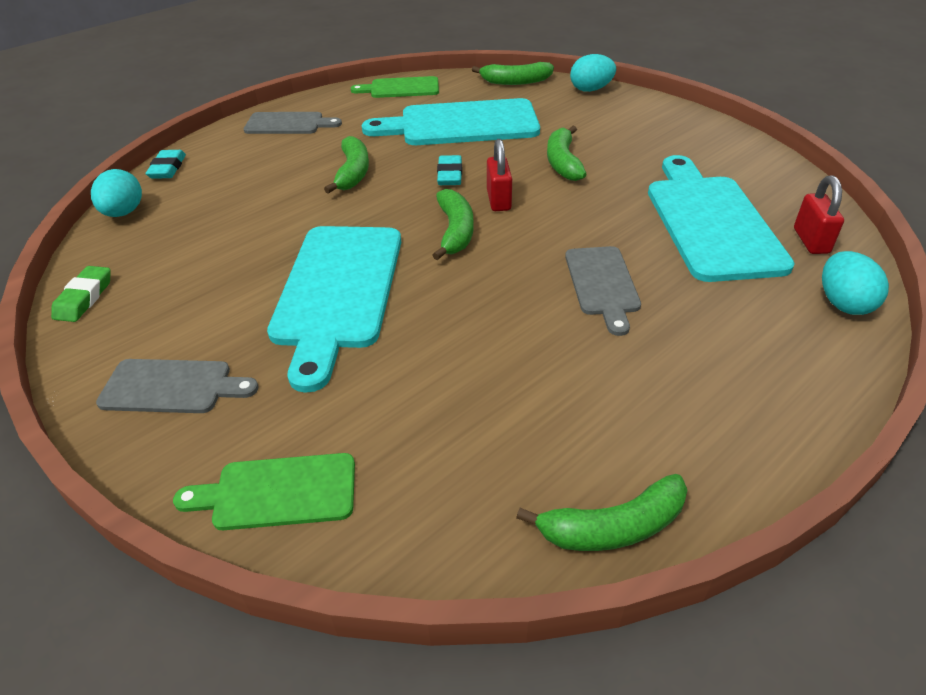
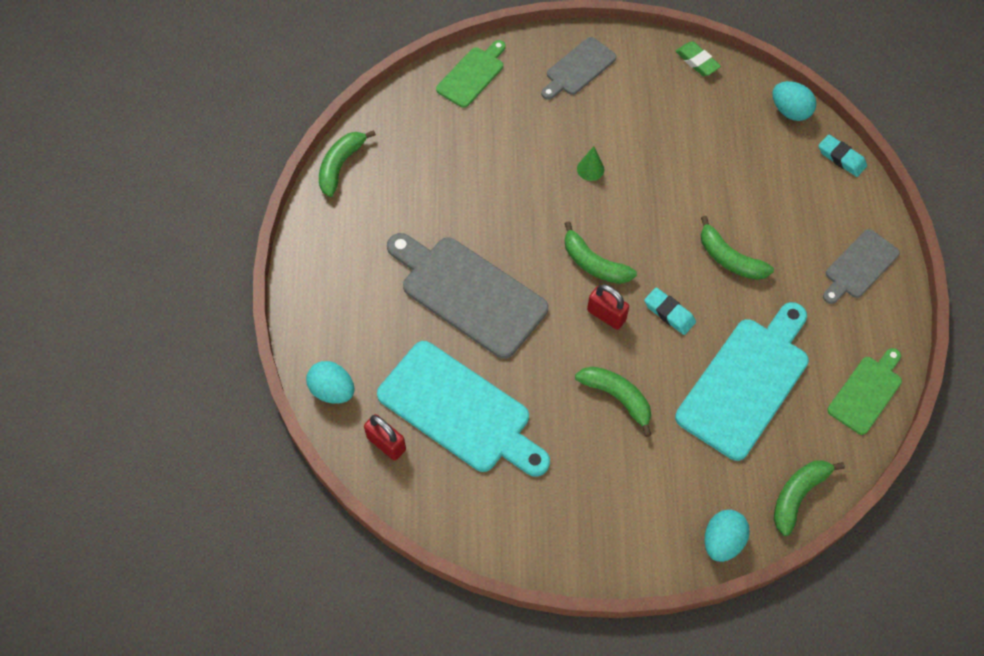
camera: 130 degrees right, 20 degrees up
turquoise cutting board [267,226,401,393] -> green cone [577,146,604,181]
grey cutting board [565,246,641,336] -> grey cutting board [387,233,548,359], size x1.81

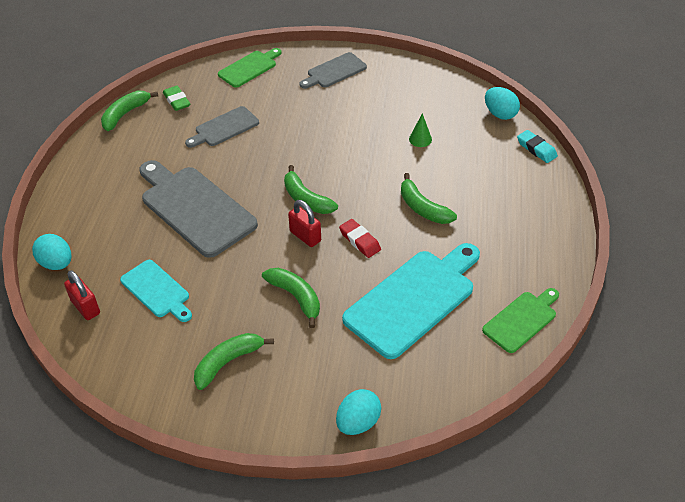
camera: 10 degrees right, 15 degrees down
turquoise cutting board [377,341,550,477] -> turquoise cutting board [120,260,192,322], size x0.55
green cone [577,146,604,181] -> green cone moved to [409,113,432,147]
turquoise eraser [644,287,696,335] -> red eraser [339,219,381,258]
green eraser [675,41,721,76] -> green eraser moved to [163,86,190,111]
green banana [774,460,845,536] -> green banana moved to [194,333,274,390]
grey cutting board [823,229,900,304] -> grey cutting board moved to [185,106,259,148]

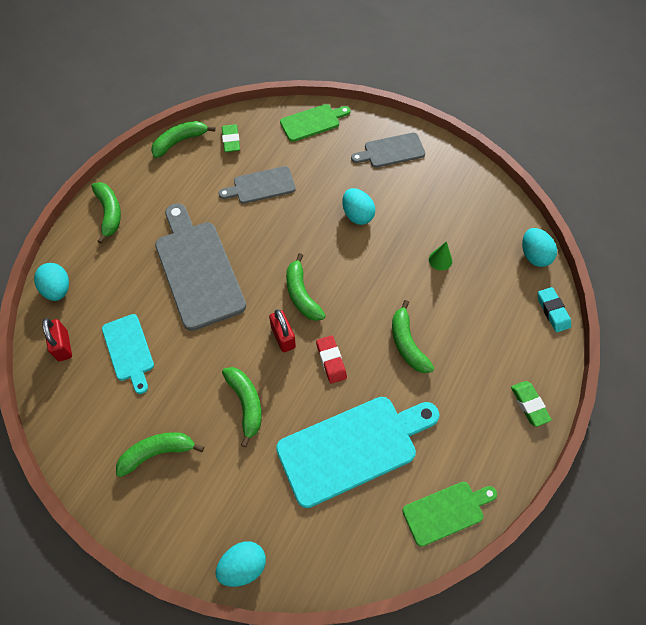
camera: 20 degrees right, 15 degrees up
none -> green banana [92,182,121,244]
none -> turquoise egg [342,188,375,225]
none -> green eraser [511,381,552,427]

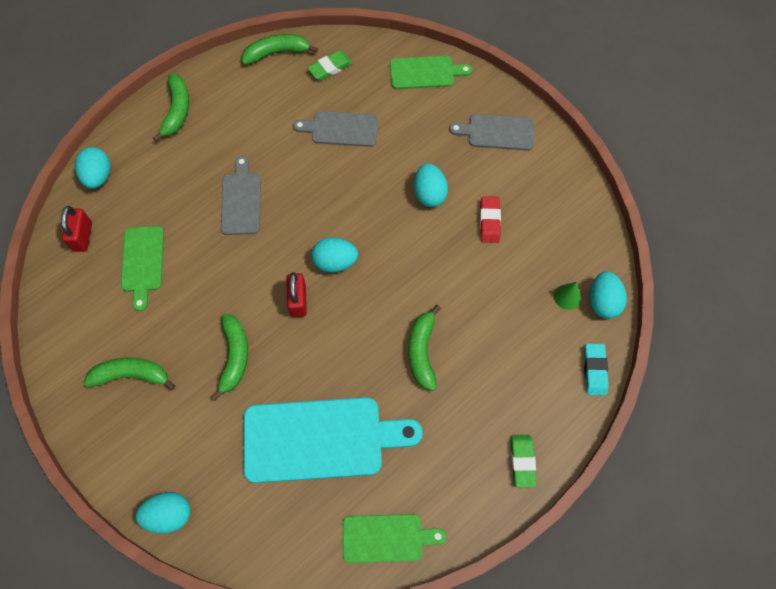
camera: 20 degrees right, 5 degrees up
turquoise cutting board [102,314,154,394] -> green cutting board [121,226,164,311]
grey cutting board [155,203,246,331] -> grey cutting board [221,156,261,235], size x0.55
green eraser [222,124,240,152] -> green eraser turned 45 degrees clockwise [307,51,352,80]
green banana [286,253,326,321] -> turquoise egg [311,237,358,273]
red eraser [316,335,347,384] -> red eraser moved to [480,196,501,243]
green cone [429,241,452,271] -> green cone moved to [554,282,581,310]

